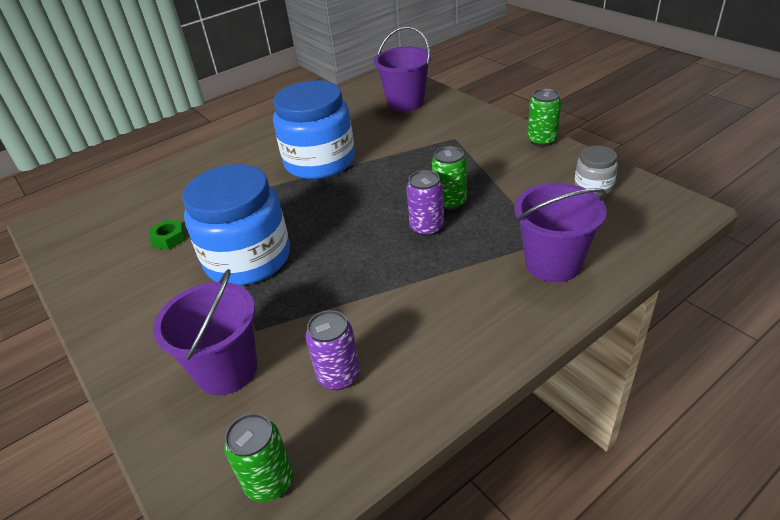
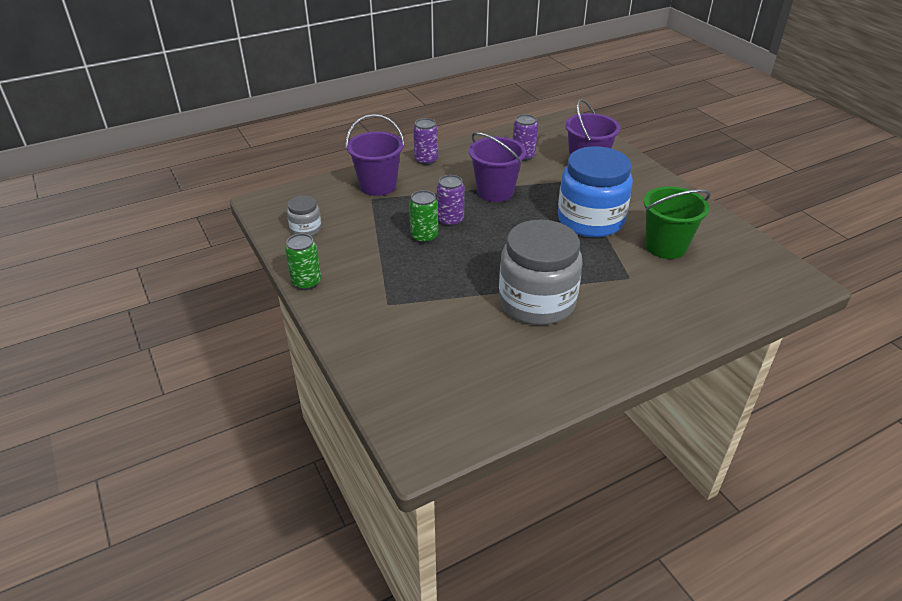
camera: 175 degrees left, 0 degrees up
green nut [149,220,185,250] -> green bucket [643,186,711,259]
green can [224,413,293,502] -> none
blue jar [273,80,355,179] -> grey jar [499,219,582,325]
purple bucket [374,26,431,112] -> purple bucket moved to [469,132,526,202]
none -> purple can [413,118,438,165]

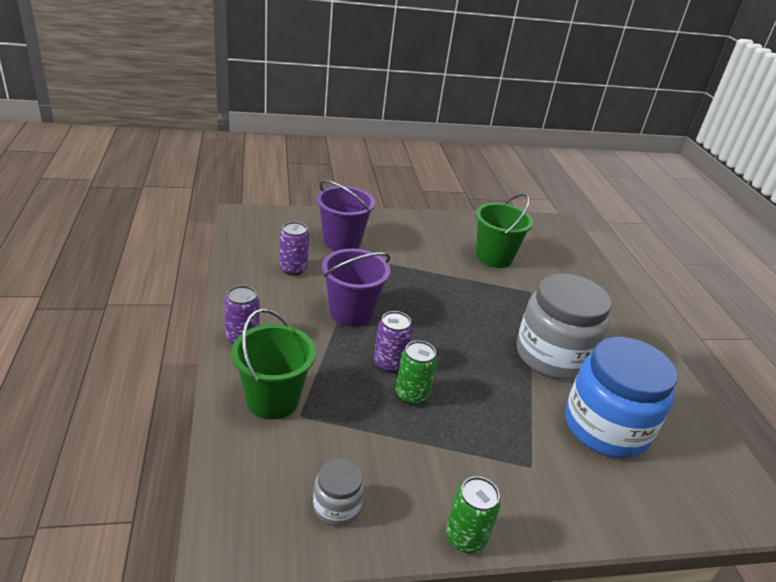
camera: 75 degrees left, 5 degrees down
purple bucket [346,114,405,196] -> green bucket [231,309,316,419]
blue jar [558,146,633,237] -> blue jar moved to [565,337,677,458]

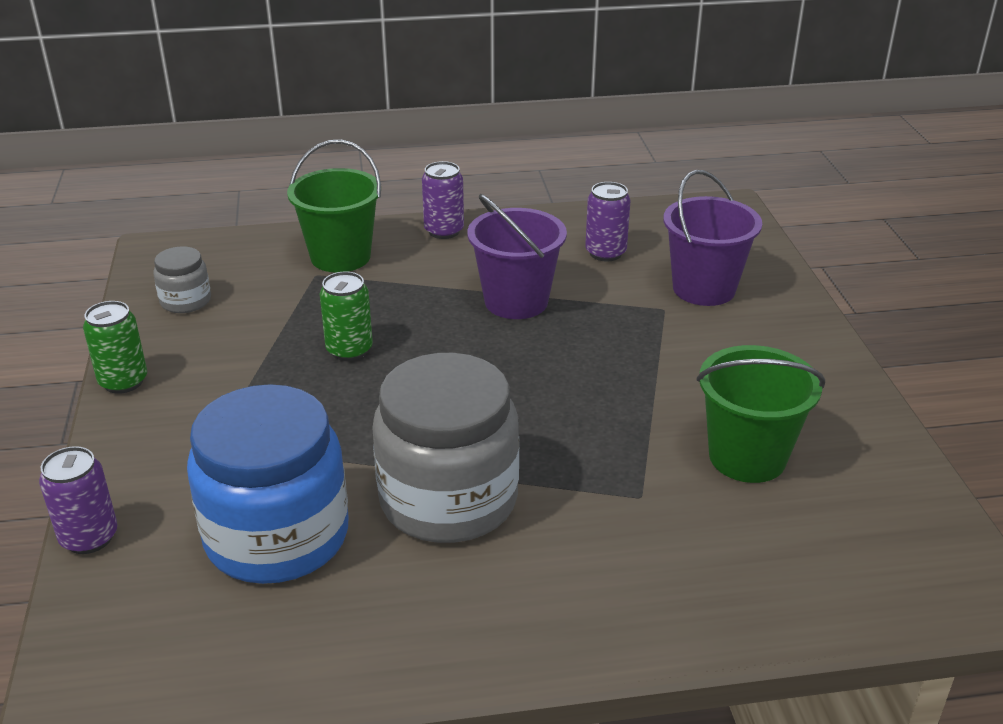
camera: 95 degrees right, 0 degrees up
purple can [374,311,412,373] -> purple can moved to [39,446,117,554]

